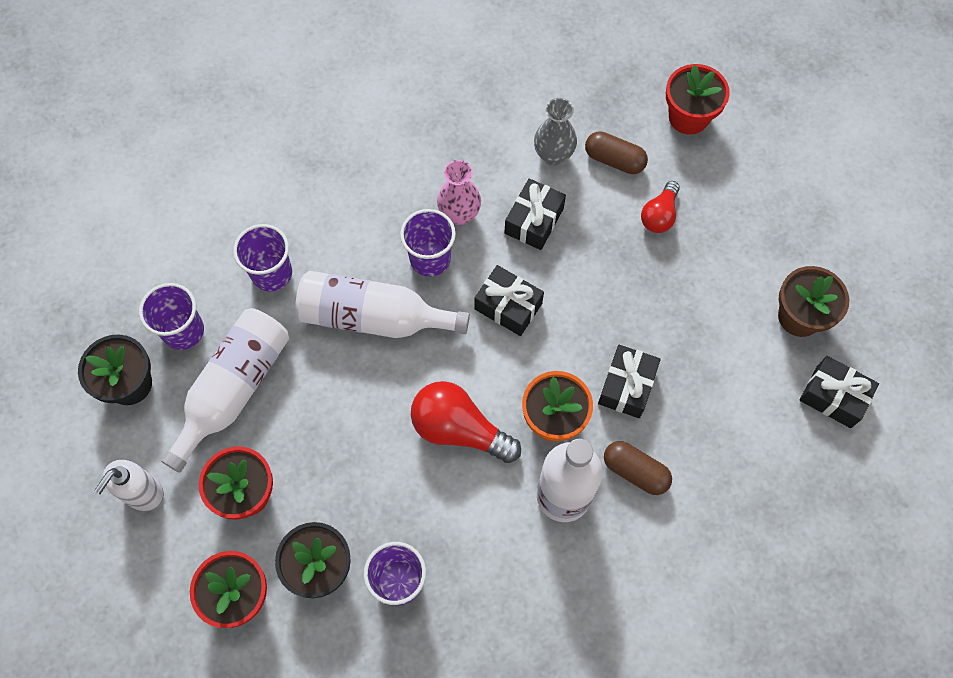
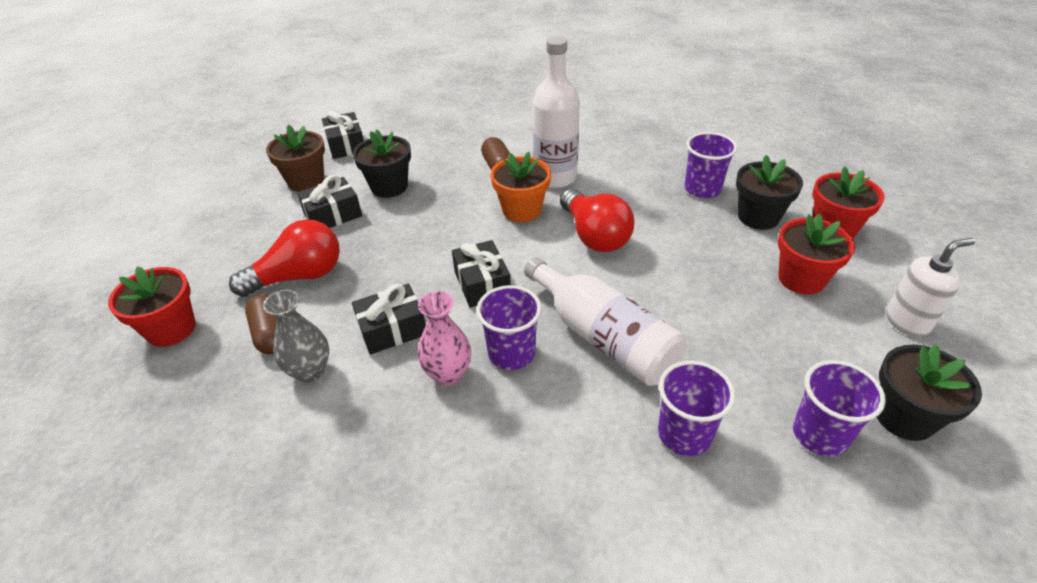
camera: 140 degrees left, 25 degrees down
white bottle [161,308,289,473] -> none
black gift [598,345,661,418] -> black gift moved to [297,175,362,228]
red light bulb [641,181,680,233] -> red light bulb [229,219,340,297], size x1.67
none -> black flower pot [353,129,411,198]

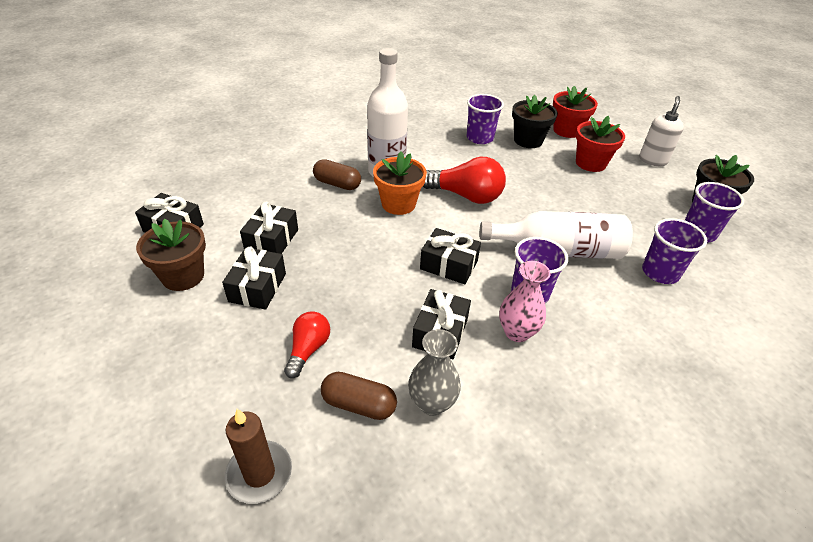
camera: 50 degrees left, 0 degrees up
red flower pot [108,266,196,347] -> brown candle [225,409,292,504]
red light bulb [229,219,340,297] -> red light bulb [284,311,330,378], size x0.60
black flower pot [353,129,411,198] -> black gift [240,202,298,254]

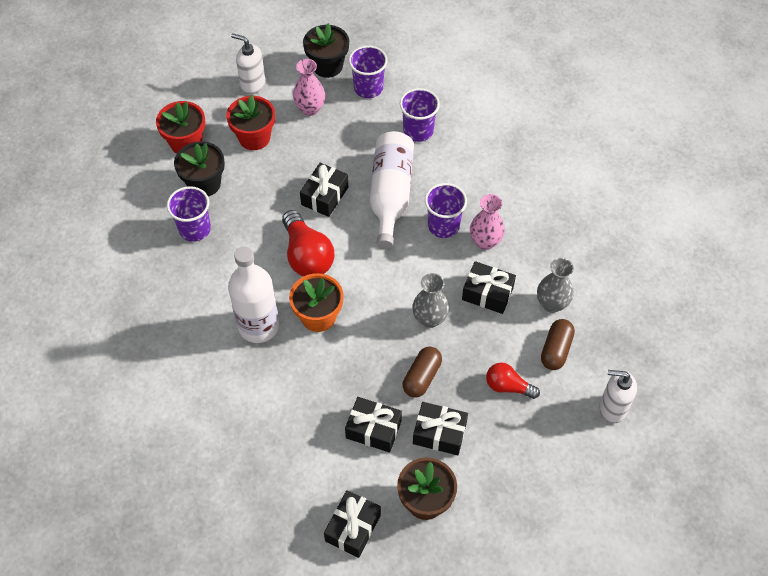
camera: 85 degrees left, 15 degrees up
brown candle [225,409,292,504] -> white soap dispenser [599,370,637,423]
brown capsule [313,159,361,190] -> brown capsule moved to [403,347,442,398]
black gift [420,228,481,284] -> black gift moved to [300,163,348,217]
red light bulb [423,157,506,204] -> red light bulb turned 135 degrees clockwise [282,210,334,277]
none -> pink vase [293,59,325,116]
none -> grey vase [412,273,449,328]

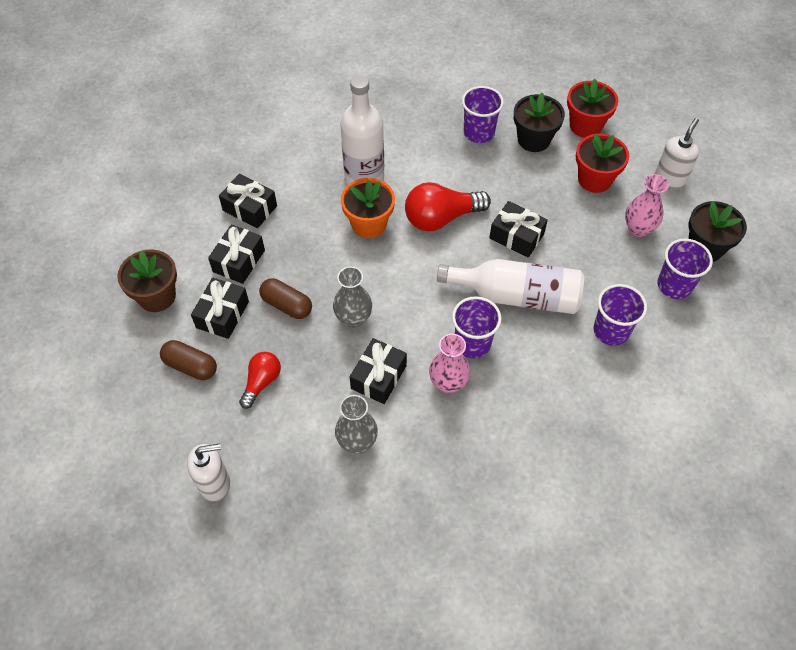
camera: 95 degrees right, 0 degrees up
black gift [324,490,381,558] -> black gift moved to [219,174,277,228]
brown capsule [541,319,575,370] -> brown capsule moved to [160,340,217,380]
white soap dispenser [599,370,637,423] -> white soap dispenser turned 60 degrees clockwise [187,443,230,502]

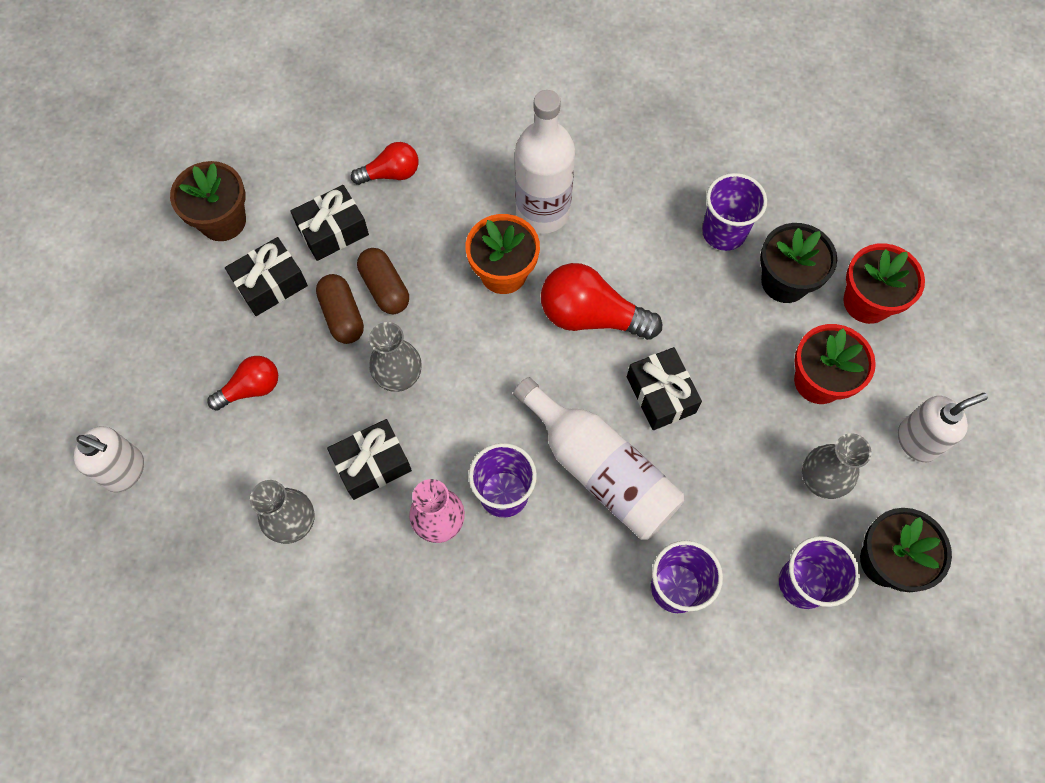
camera: 35 degrees right, 10 degrees up
brown capsule [160,340,217,380] -> brown capsule moved to [357,248,409,314]
black gift [219,174,277,228] -> red light bulb [351,142,418,185]
pink vase [625,174,669,237] -> grey vase [802,433,871,499]

